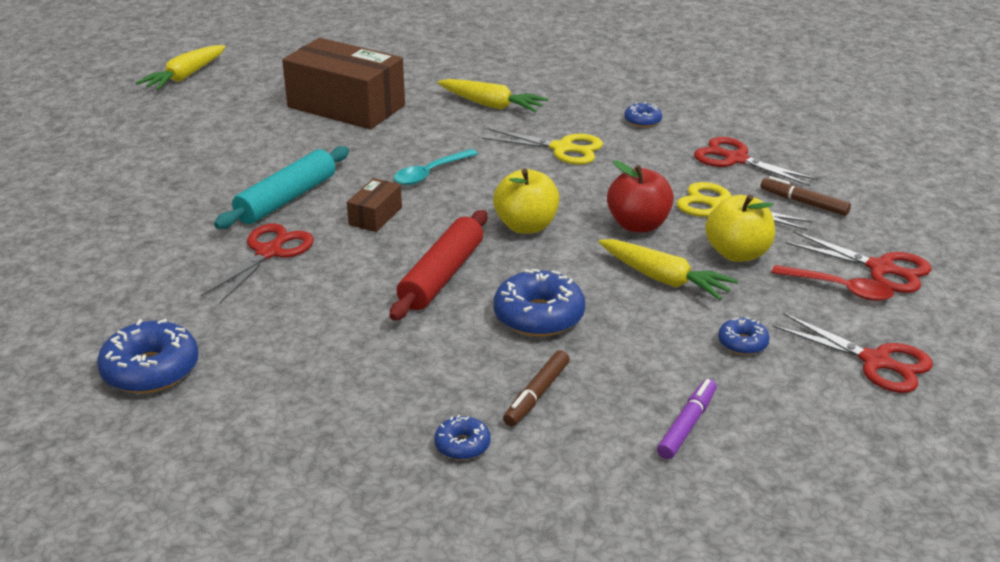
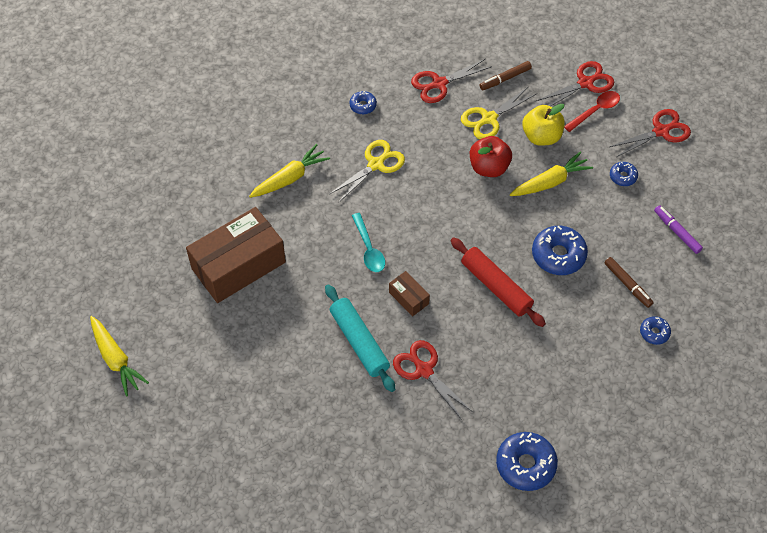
camera: 65 degrees left, 25 degrees up
yellow apple [493,169,559,234] -> none

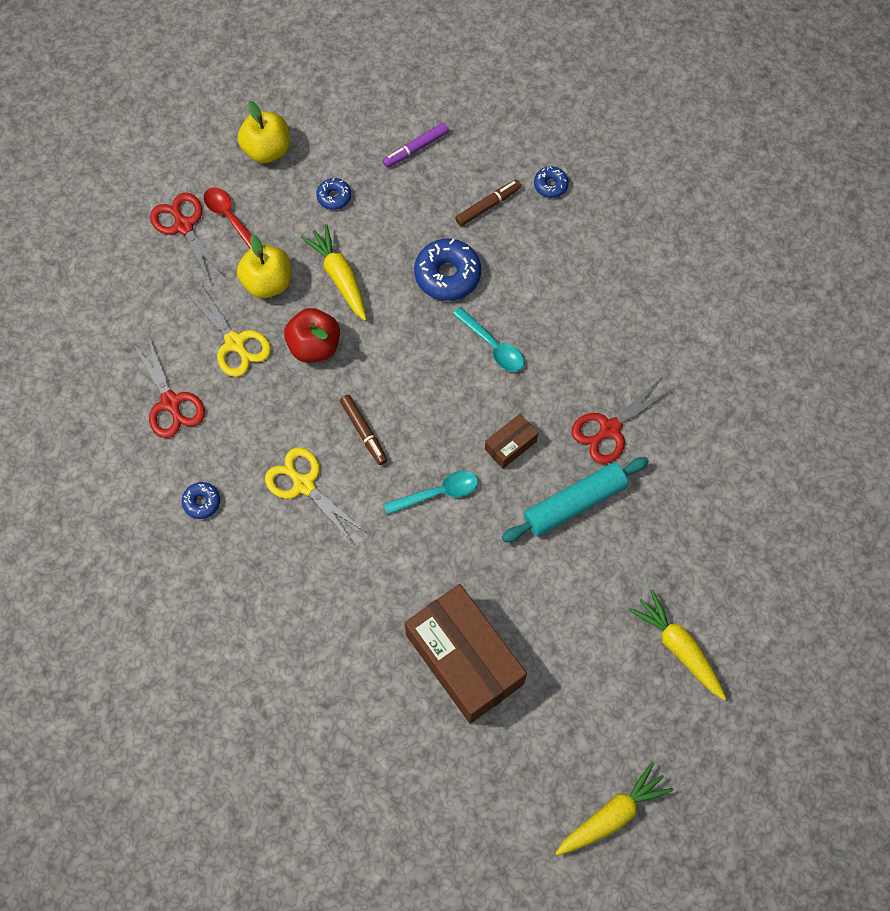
camera: 90 degrees left, 10 degrees up
yellow carrot [249,144,330,198] -> yellow carrot moved to [628,589,726,700]
red rolling pin [451,237,546,327] -> turquoise spoon [453,307,524,372]
brown marker [480,61,532,91] -> brown marker moved to [340,395,388,465]
blue donut [496,432,558,491] -> none
red scissors [610,109,691,157] -> yellow apple [238,101,290,163]

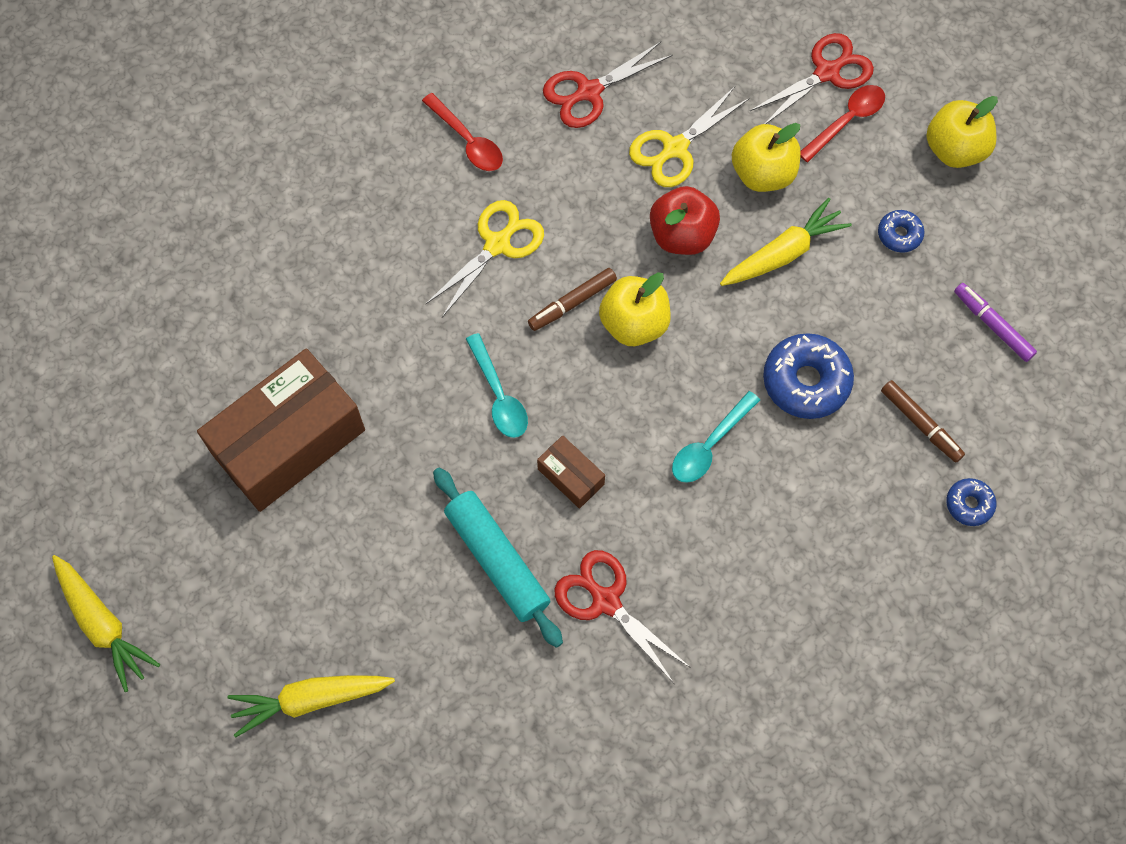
camera: 85 degrees right, 0 degrees up
blue donut [182,482,220,519] -> red spoon [422,93,503,171]
yellow carrot [628,589,726,700] -> yellow carrot turned 150 degrees counterclockwise [227,675,395,738]
none -> yellow apple [599,272,671,346]

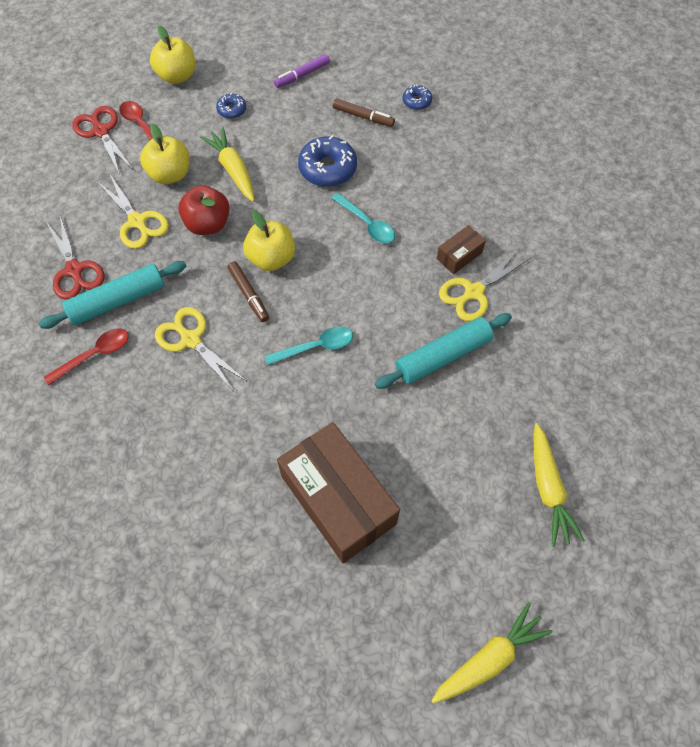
camera: 85 degrees left, 5 degrees down
brown box [537,435,605,509] -> brown box moved to [437,225,486,274]
red scissors [555,550,691,683] -> yellow scissors [439,248,530,321]
brown marker [881,380,965,462] -> brown marker turned 60 degrees clockwise [333,99,395,127]
none -> turquoise rolling pin [39,261,186,329]

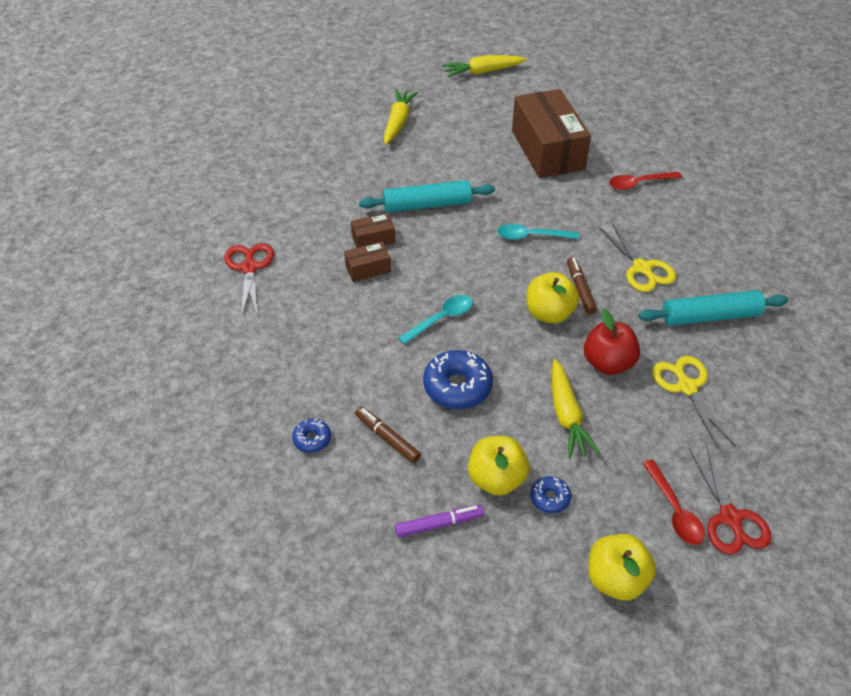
camera: 160 degrees left, 15 degrees down
red spoon [44,328,129,385] -> red spoon moved to [609,172,682,190]
red scissors [47,215,105,300] -> red scissors moved to [224,243,274,318]
yellow apple [140,124,189,184] -> yellow apple moved to [468,436,530,496]
turquoise spoon [332,193,395,243] -> turquoise spoon turned 75 degrees clockwise [398,295,473,345]
yellow scissors [439,248,530,321] -> brown box [351,213,396,248]

